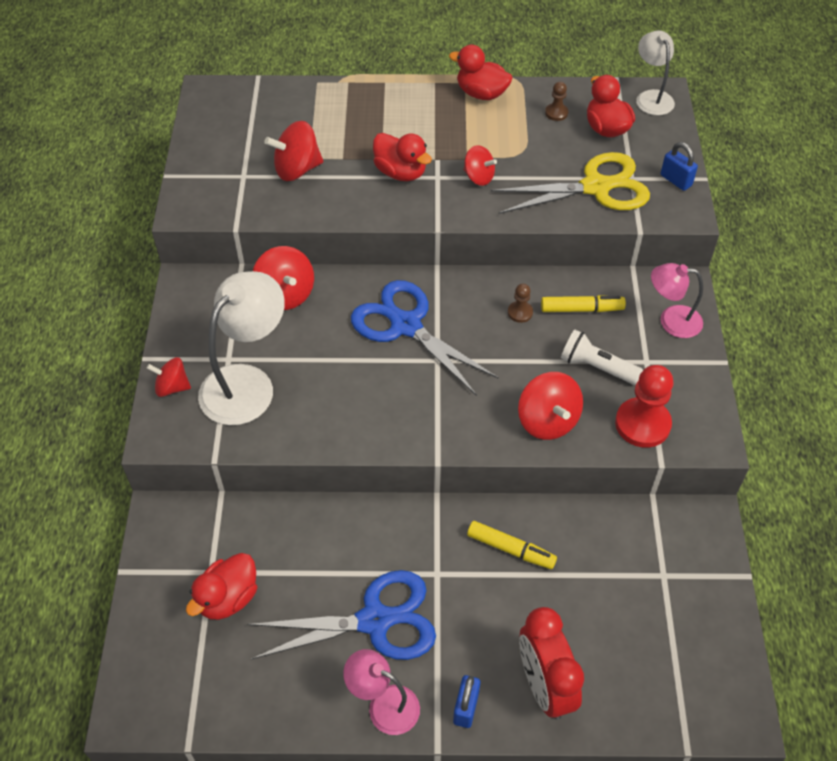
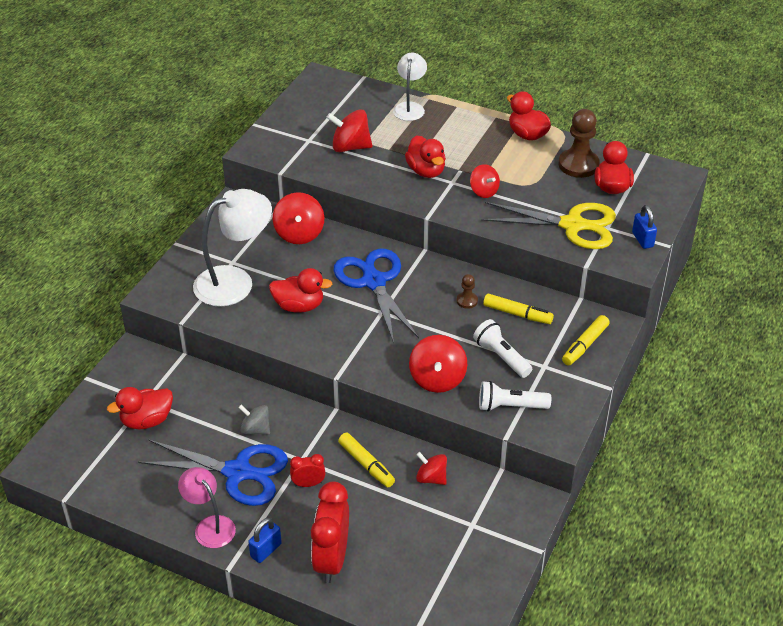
camera: 25 degrees right, 10 degrees down
red spinning top [147,357,191,397] -> red spinning top moved to [416,452,447,485]
brown pawn [545,82,568,121] -> brown pawn [559,109,599,178], size x2.03
red pawn [615,365,674,448] -> white flashlight [479,381,551,412]
white lamp [636,30,675,115] -> white lamp moved to [393,53,427,121]
pink lamp [651,263,703,338] -> yellow marker [562,315,610,365]
none -> grey spinning top [238,405,270,434]
none -> red duck [269,268,332,313]
none -> red clock [290,454,325,487]

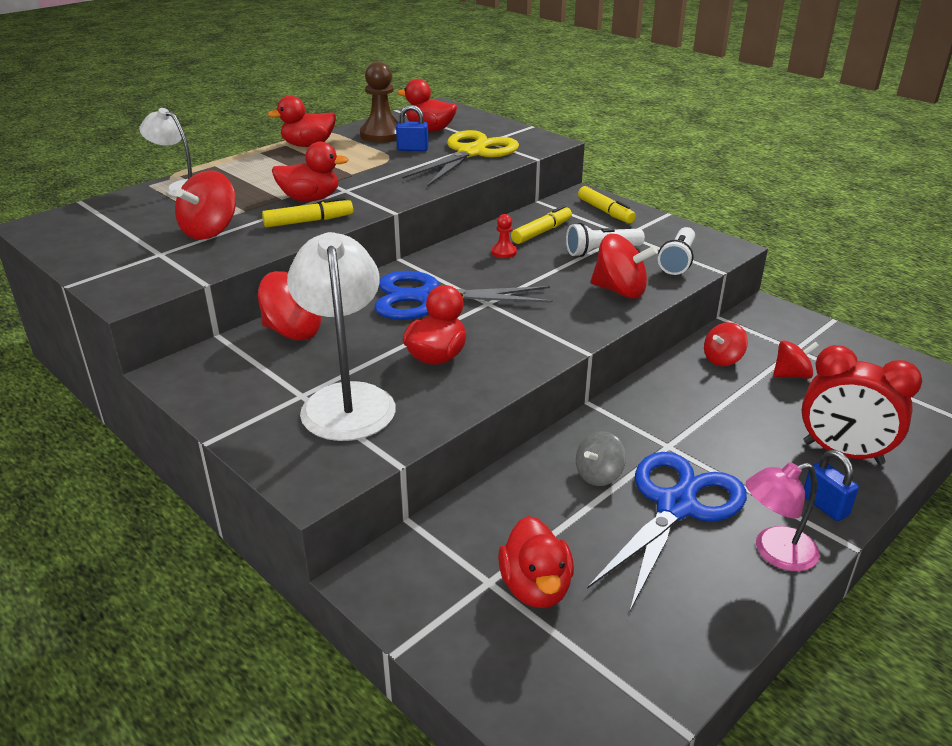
camera: 70 degrees left, 10 degrees down
red clock [290,454,325,487] -> none
yellow marker [338,433,395,487] -> yellow marker moved to [262,197,353,228]
brown pawn [457,274,478,309] -> red pawn [491,214,517,258]
red spinning top [470,164,500,198] -> red spinning top moved to [773,341,819,379]
blue padlock [632,205,657,249] -> blue padlock moved to [396,105,429,151]

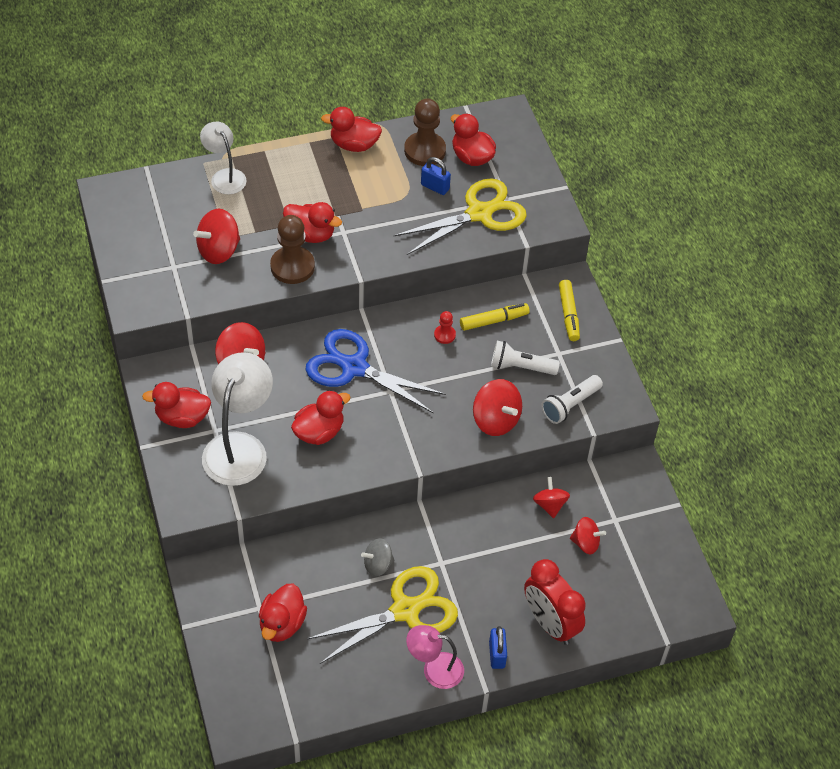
camera: 25 degrees right, 20 degrees up
yellow marker [262,197,353,228] -> brown pawn [270,215,315,284]
blue scissors [587,452,747,611] -> yellow scissors [307,566,458,664]
red spinning top [704,322,748,366] -> red spinning top turned 90 degrees clockwise [533,477,570,518]
none -> red duck [142,382,211,428]

